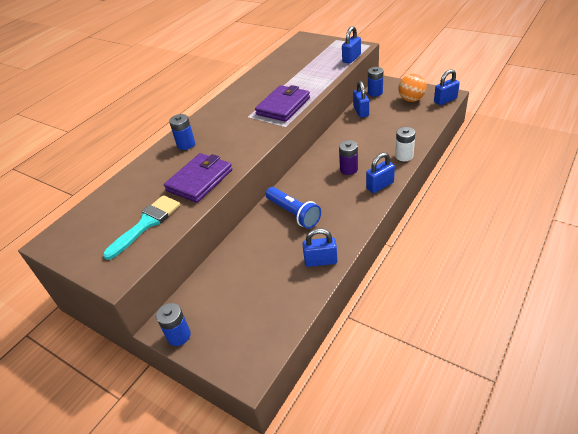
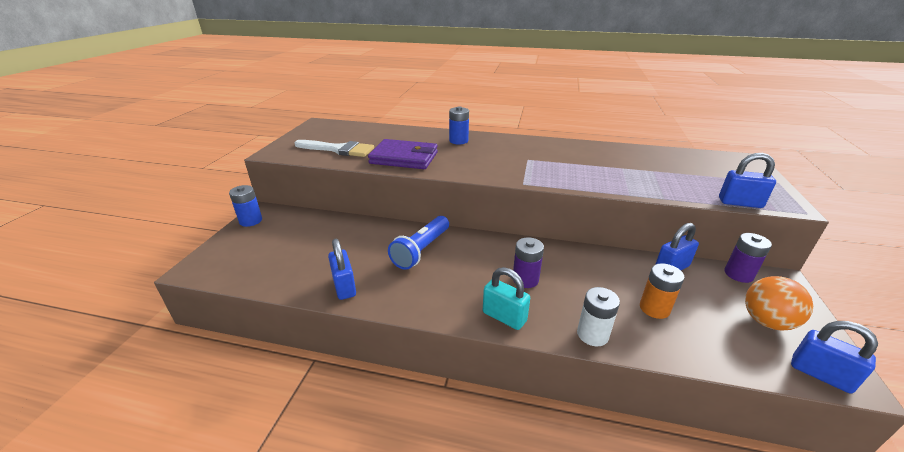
camera: 65 degrees right, 10 degrees down
turquoise brush [103,195,181,260] -> white brush [294,140,374,157]
purple wallet [255,85,310,122] -> none
blue padlock [366,152,395,193] -> turquoise padlock [483,267,530,330]
blue battery [368,67,384,97] -> purple battery [725,233,772,283]
none -> orange battery [640,263,685,319]

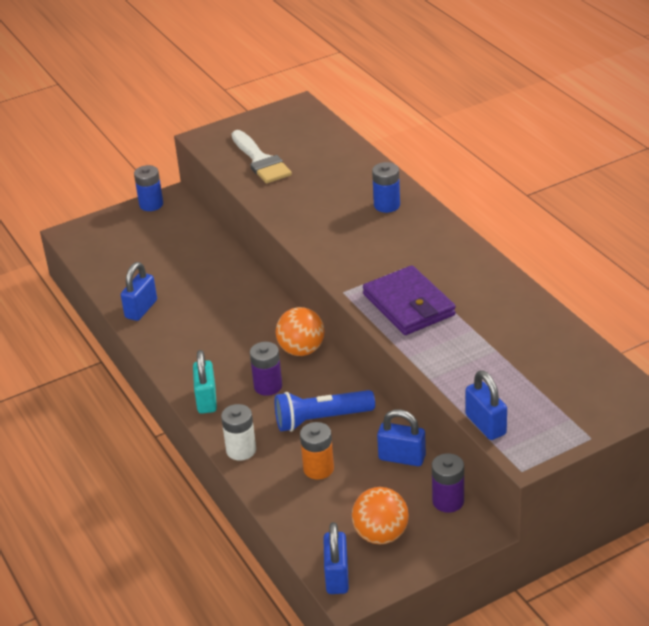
camera: 50 degrees right, 5 degrees up
purple wallet [368,139,438,169] -> purple wallet moved to [363,265,456,335]
blue flashlight [388,216,449,270] -> blue flashlight moved to [275,390,375,432]
none -> orange ball [276,307,325,356]

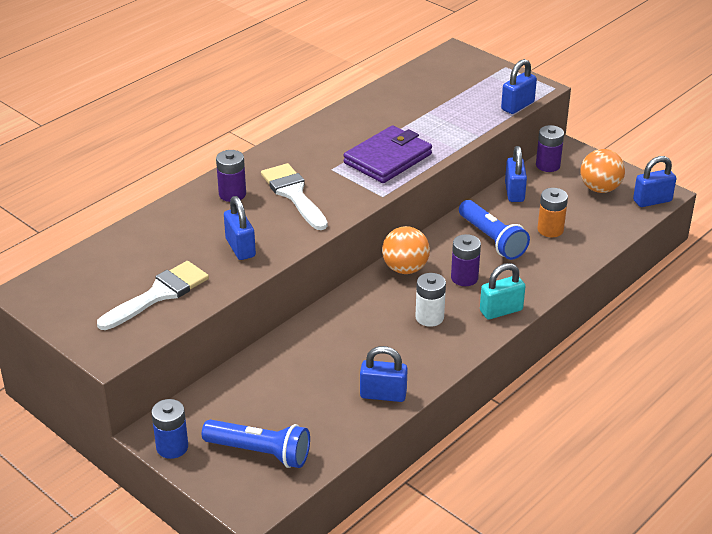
camera: 110 degrees left, 0 degrees up
white battery [221,404,256,461] -> white battery moved to [415,273,446,327]
blue battery [372,162,400,213] -> purple battery [216,150,246,202]
none -> blue flashlight [202,420,310,468]
none -> blue padlock [224,196,256,260]
none -> white brush [261,163,328,230]

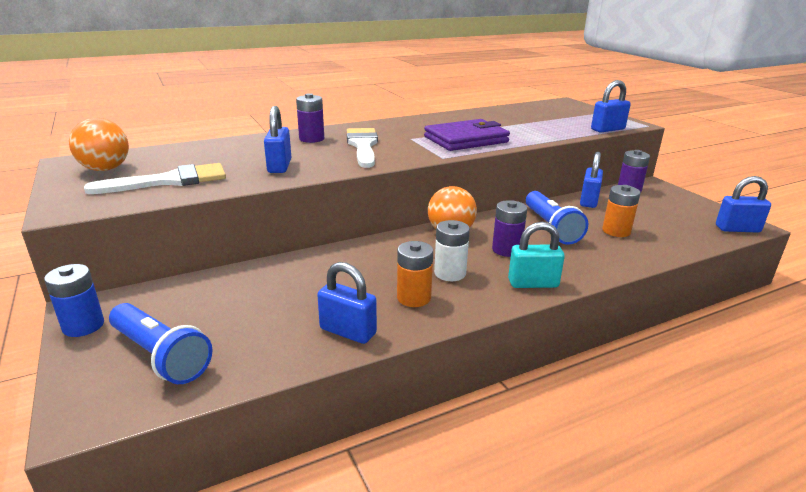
camera: 20 degrees right, 10 degrees down
orange ball [580,149,625,193] -> orange ball moved to [69,118,129,171]
none -> orange battery [397,241,433,307]

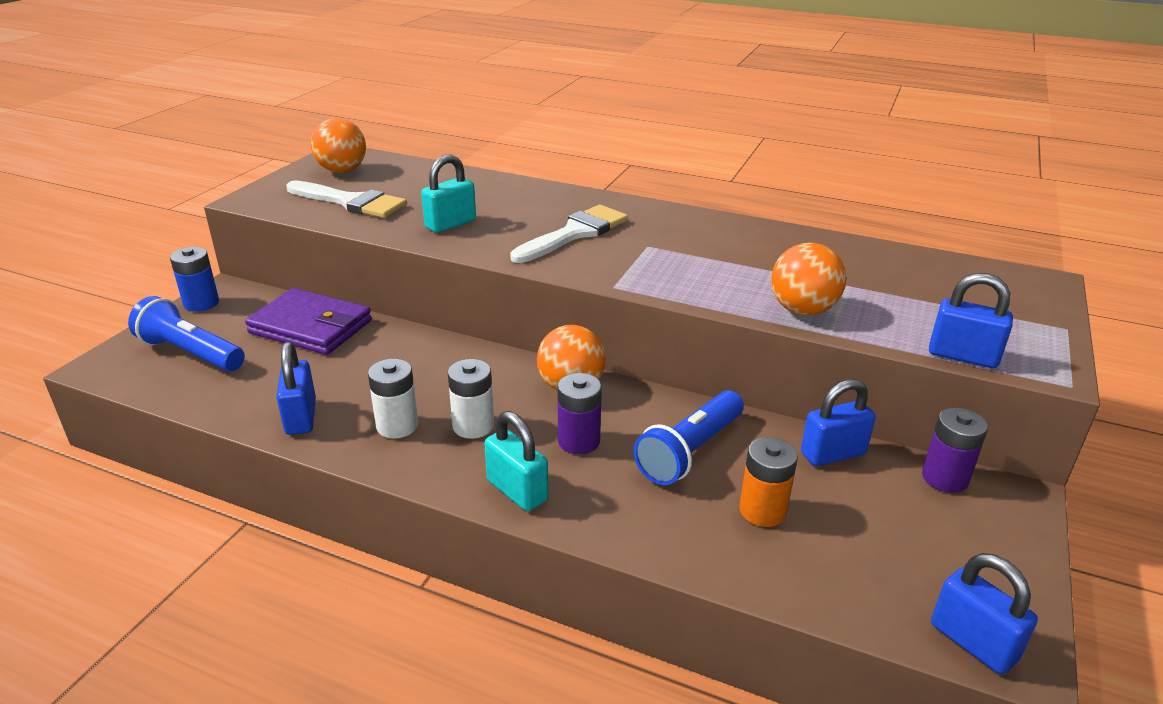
camera: 50 degrees right, 5 degrees up
blue flashlight [109,303,213,384] -> blue flashlight turned 120 degrees clockwise [128,296,245,371]
blue padlock [264,106,291,173] -> turquoise padlock [421,155,476,233]
purple battery [296,93,324,143] -> none
orange battery [397,241,433,307] -> white battery [368,359,418,438]
purple wallet [424,119,510,151] -> purple wallet moved to [245,288,372,355]
none -> orange ball [771,243,846,315]

